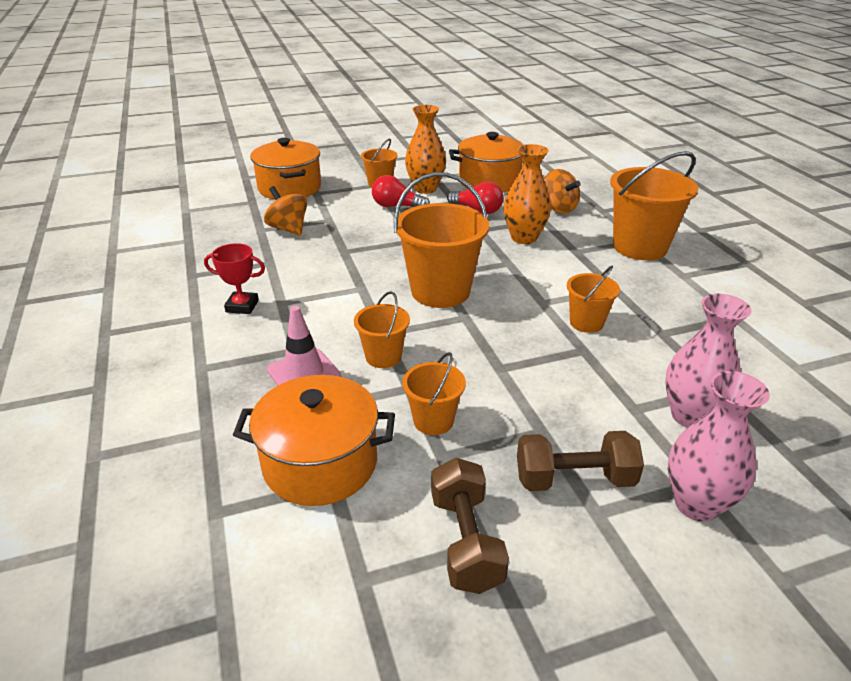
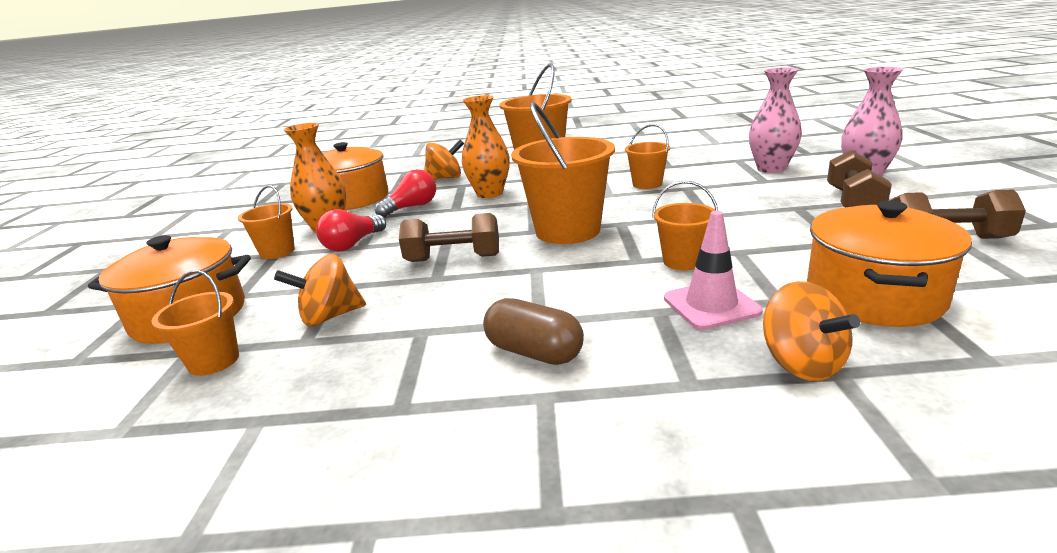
camera: 70 degrees left, 10 degrees down
red trophy [204,243,265,314] -> brown capsule [483,298,584,365]
orange bucket [402,352,466,435] -> orange bucket moved to [151,270,239,376]
none -> brown dumbbell [399,213,499,262]
none -> orange spinning top [763,281,860,381]

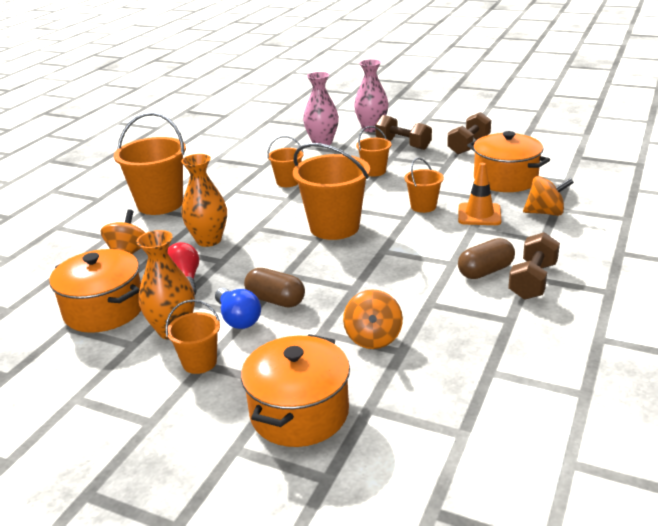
camera: 65 degrees left, 5 degrees up
orange bucket [151,270,239,376] -> orange bucket moved to [356,126,391,176]
red light bulb [316,209,386,251] -> blue light bulb [215,288,261,329]
brown dumbbell [399,213,499,262] -> brown dumbbell moved to [508,232,560,300]
pink traffic cone [664,211,762,330] -> orange traffic cone [458,163,502,225]
none -> brown capsule [244,268,305,308]

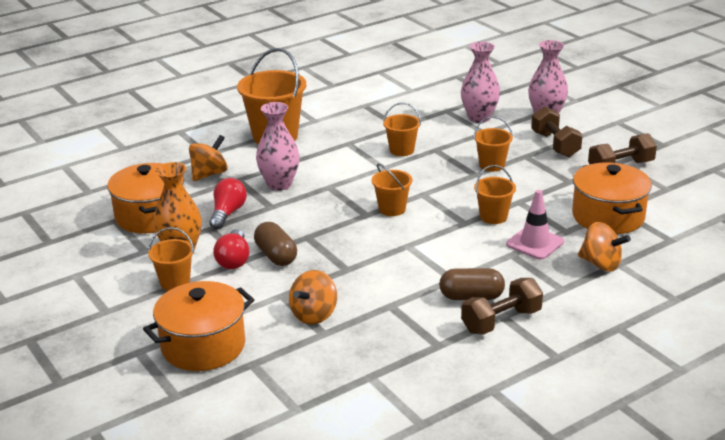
camera: 30 degrees right, 0 degrees up
orange vase [181,154,227,247] -> pink vase [256,102,300,191]
blue light bulb [215,288,261,329] -> red light bulb [213,229,250,269]
orange bucket [293,143,370,240] -> orange bucket [372,164,413,216], size x0.53
orange traffic cone [458,163,502,225] -> pink traffic cone [506,190,564,260]

